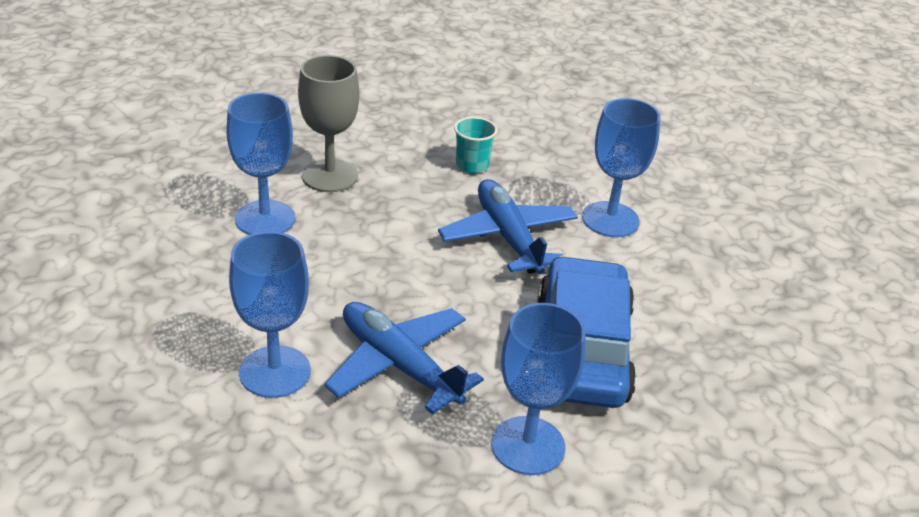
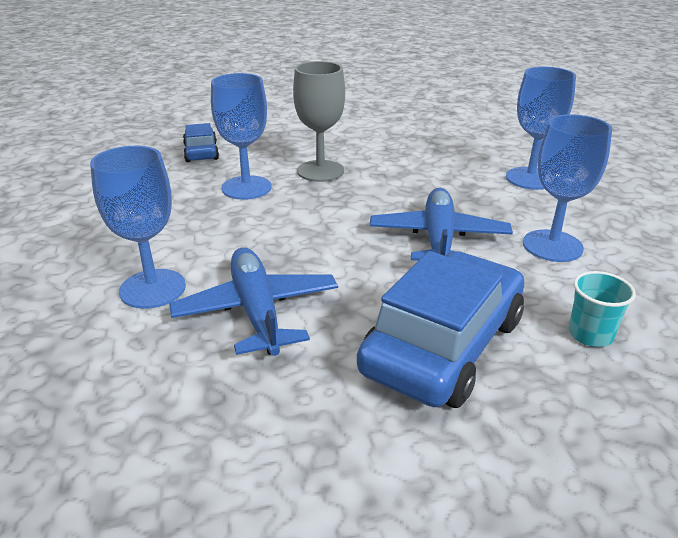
camera: 30 degrees right, 5 degrees down
turquoise cup [454,117,497,173] -> turquoise cup moved to [568,271,636,347]
blue goblet [491,303,586,475] -> blue goblet moved to [506,67,576,190]
none -> blue car [183,123,219,162]

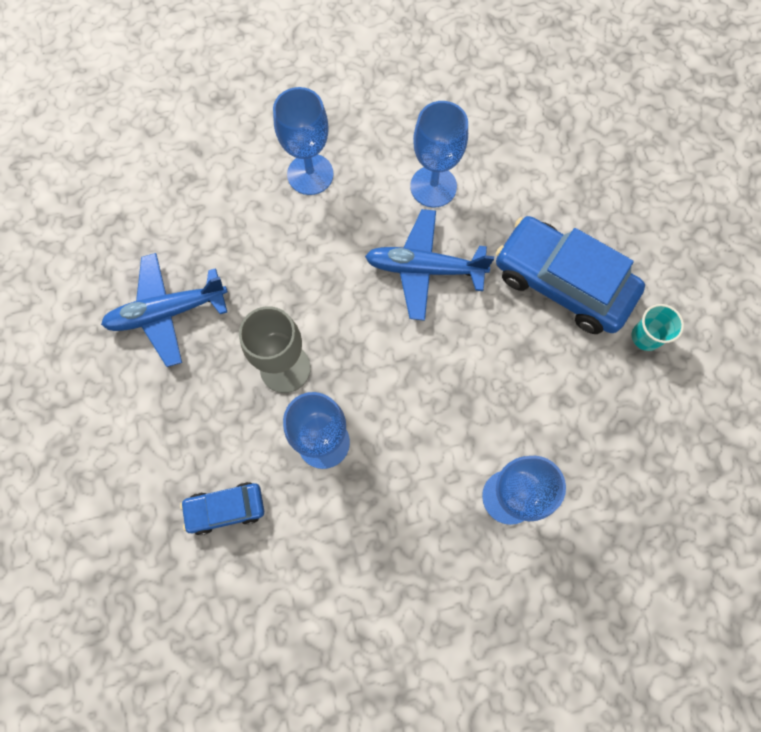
camera: 90 degrees left, 40 degrees up
blue plane [169,247,338,356] -> blue plane moved to [101,253,228,367]
turquoise cup [568,271,636,347] -> turquoise cup moved to [632,304,684,351]

